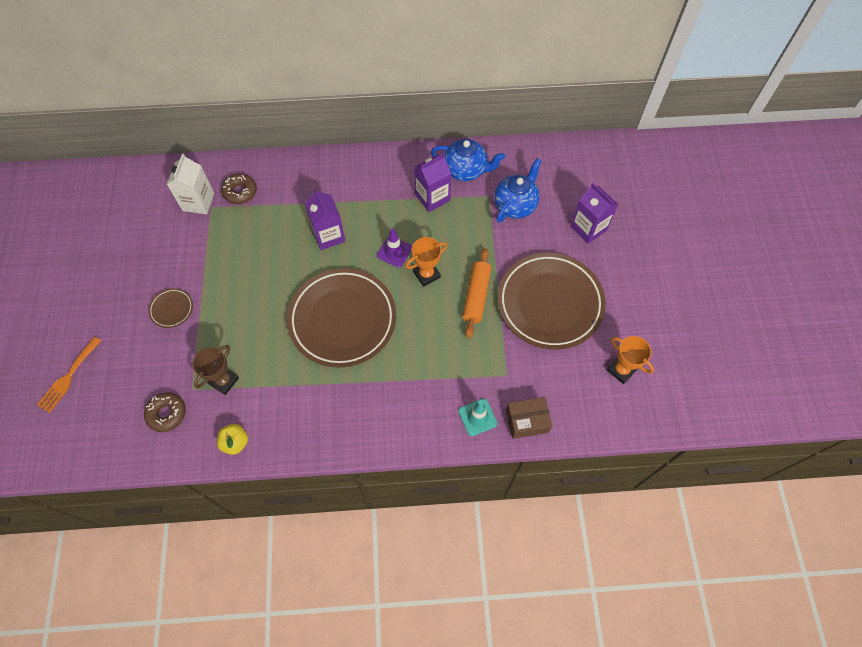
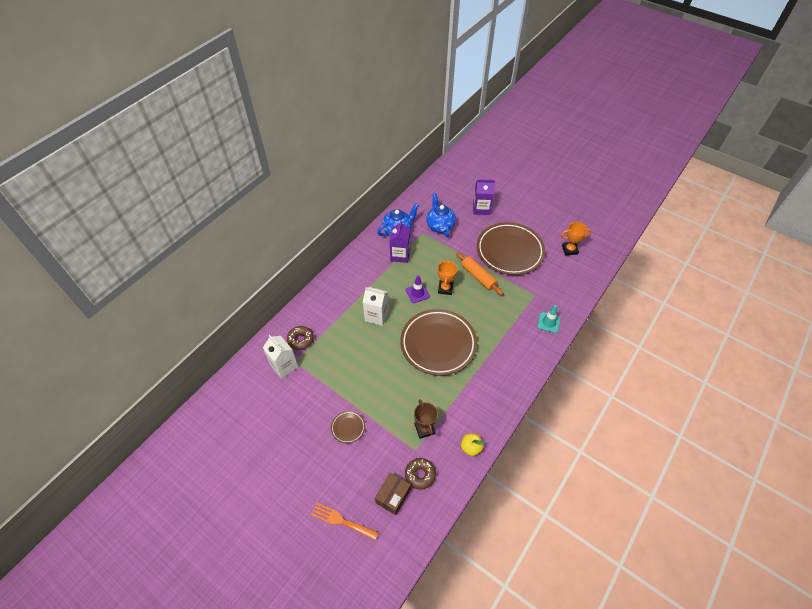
camera: 50 degrees left, 10 degrees down
orange fork [37,336,102,413] -> orange fork turned 135 degrees clockwise [311,503,378,540]
purple carton [305,189,346,250] -> white carton [363,287,389,326]
brown box [506,397,552,439] -> brown box moved to [375,472,411,515]

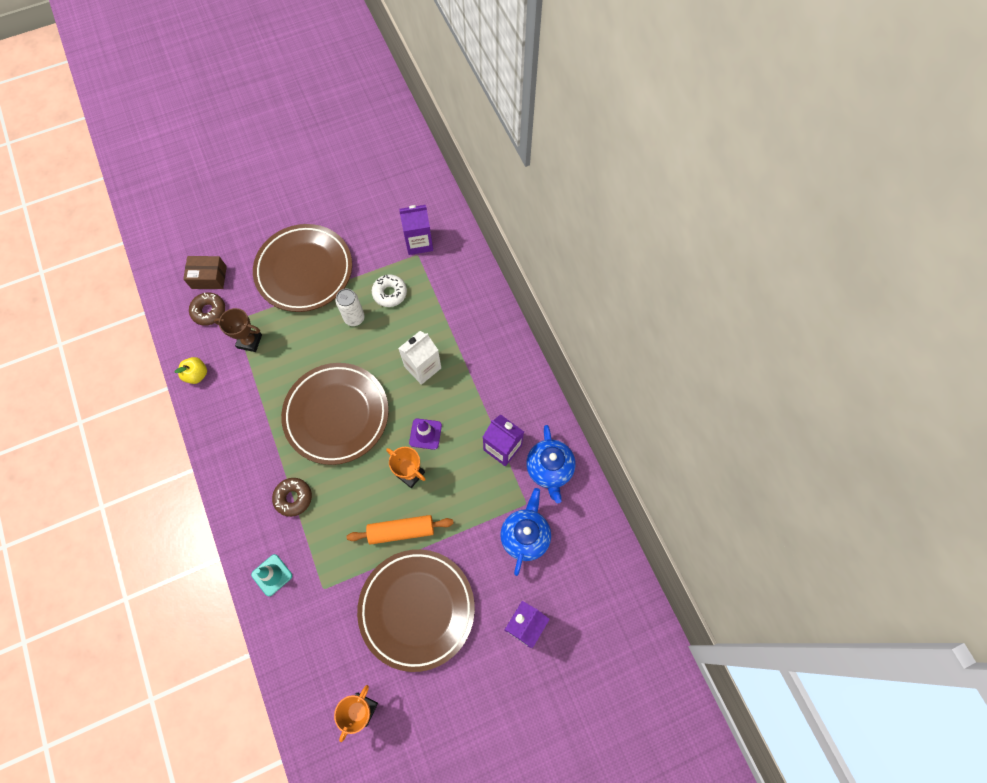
camera: 120 degrees right, 15 degrees up
white carton [263,335,298,379] -> purple carton [399,205,433,255]
brown donut [287,326,314,350] -> brown donut moved to [272,478,312,517]
orange fork [311,503,378,540] -> none
brown plate [331,411,365,444] -> brown plate [253,224,352,312], size x2.45
brown box [375,472,411,515] -> brown box turned 60 degrees counterclockwise [183,256,227,289]
blue teapot [426,193,456,237] -> blue teapot turned 90 degrees counterclockwise [500,488,551,576]
none -> white can [336,289,365,326]
none -> white donut [372,275,407,307]

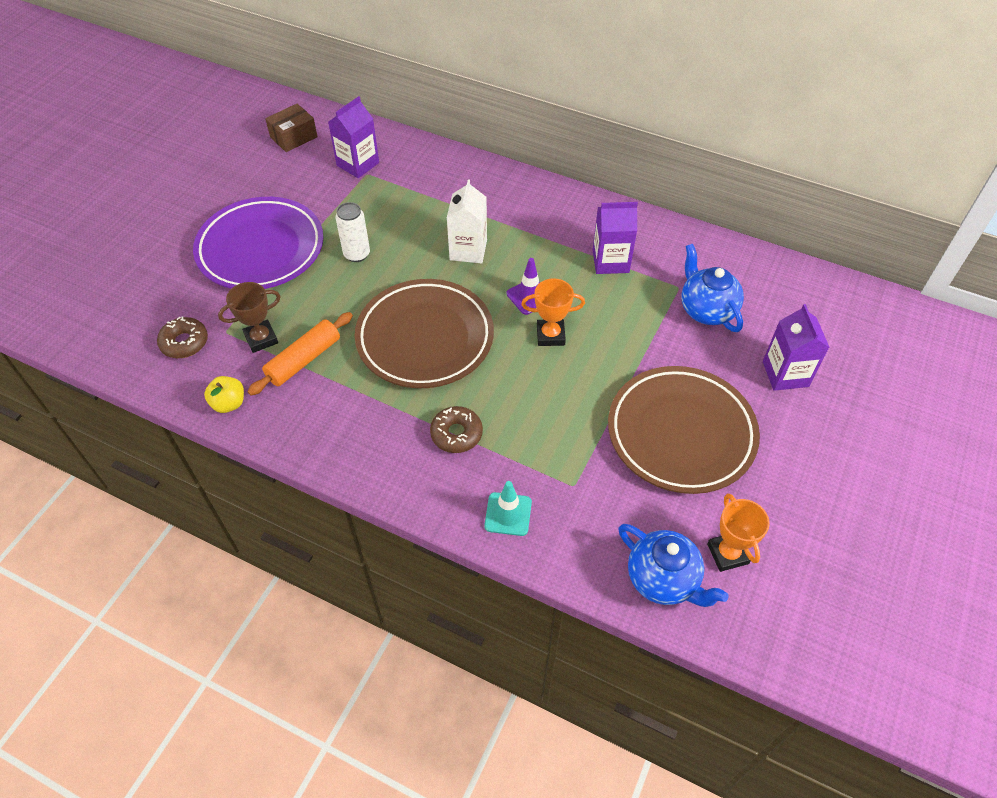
camera: 40 degrees left, 15 degrees down
brown box [183,256,227,289] -> brown box moved to [265,103,318,152]
brown plate [253,224,352,312] -> purple plate [193,197,323,289]
orange rolling pin [347,515,454,545] -> orange rolling pin moved to [247,312,353,396]
white donut [372,275,407,307] -> none
blue teapot [526,425,576,503] -> blue teapot moved to [618,524,729,607]

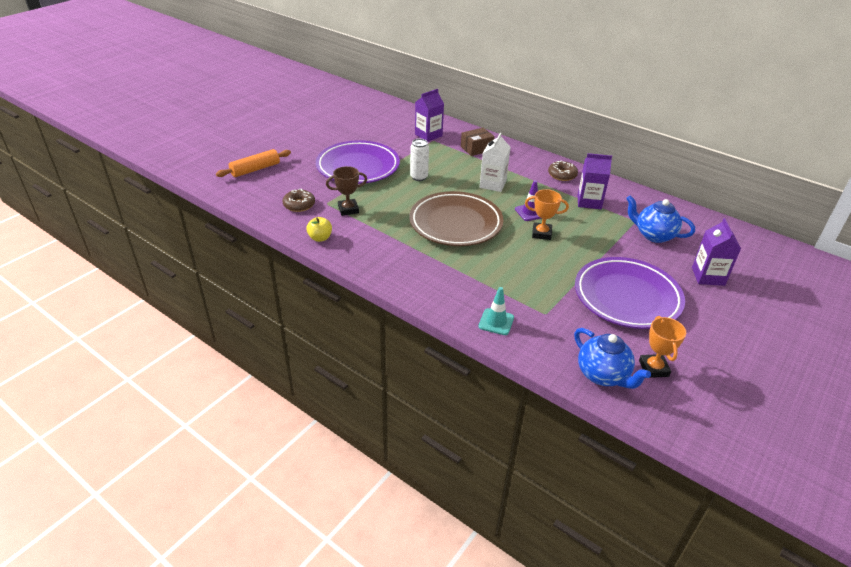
camera: 10 degrees right, 15 degrees down
orange rolling pin [247,312,353,396] -> orange rolling pin moved to [216,149,291,177]
brown box [265,103,318,152] -> brown box moved to [461,128,495,156]
brown donut [430,406,483,453] -> brown donut moved to [548,161,578,181]
brown plate [608,366,760,494] -> purple plate [575,257,685,329]
blue teapot [682,244,744,332] -> blue teapot turned 45 degrees counterclockwise [626,195,695,243]

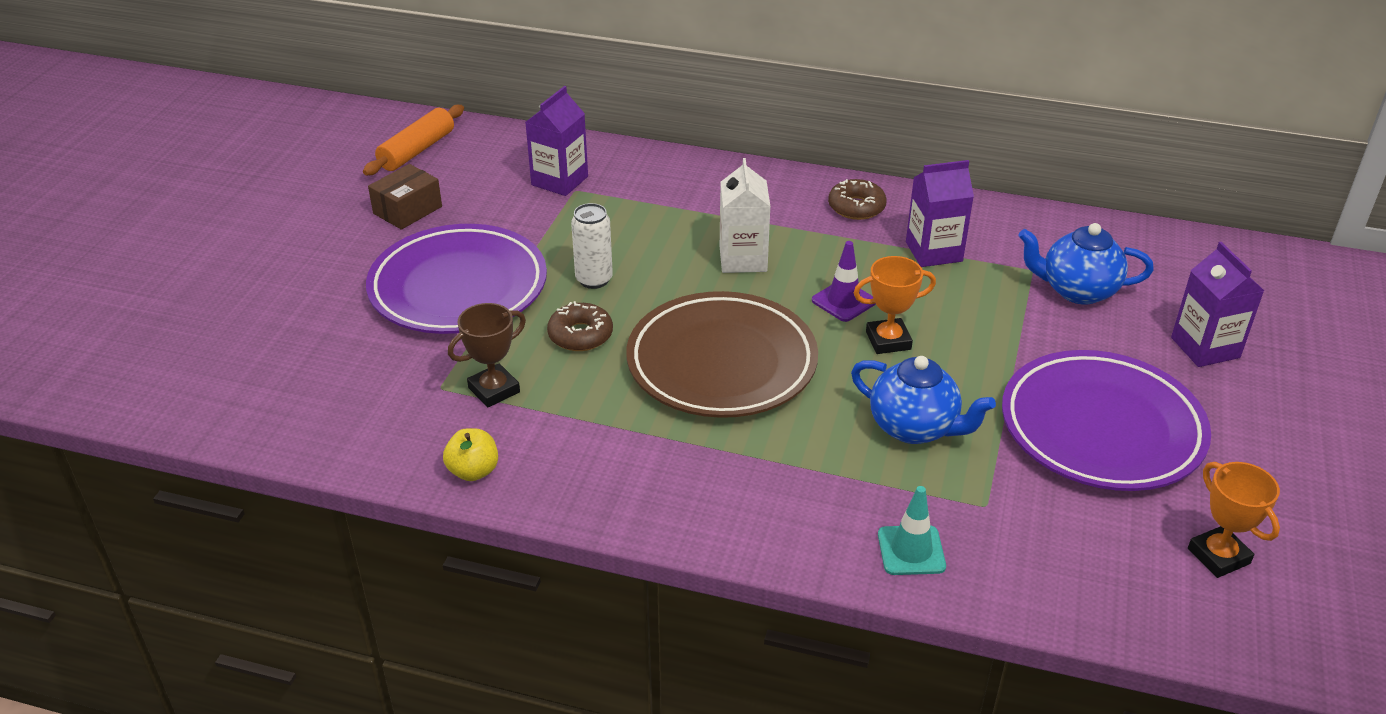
camera: 20 degrees left, 0 degrees up
orange rolling pin [216,149,291,177] -> orange rolling pin moved to [363,105,464,175]
brown donut [283,189,315,212] -> brown donut moved to [547,301,613,351]
brown box [461,128,495,156] -> brown box moved to [368,164,442,230]
blue teapot [574,328,651,389] -> blue teapot moved to [851,356,996,444]

